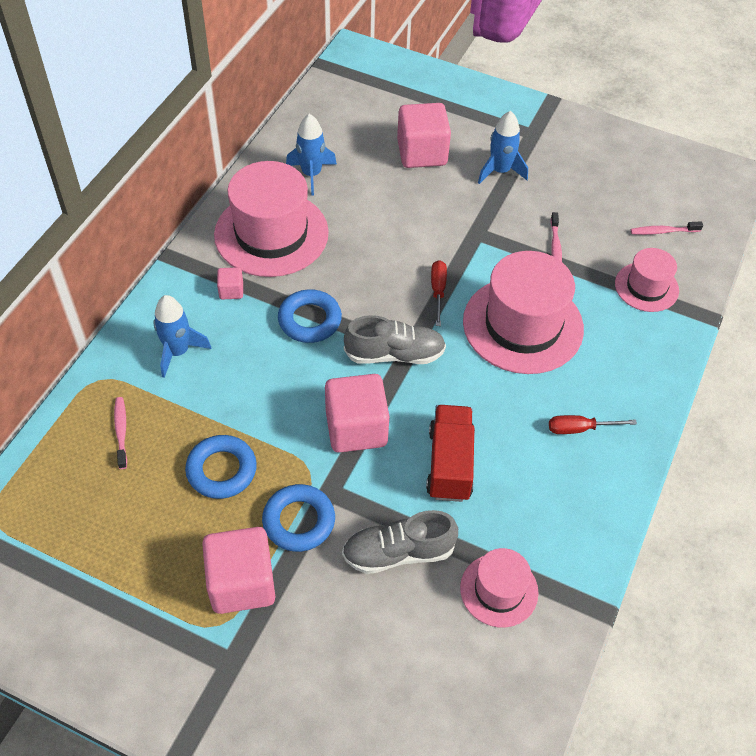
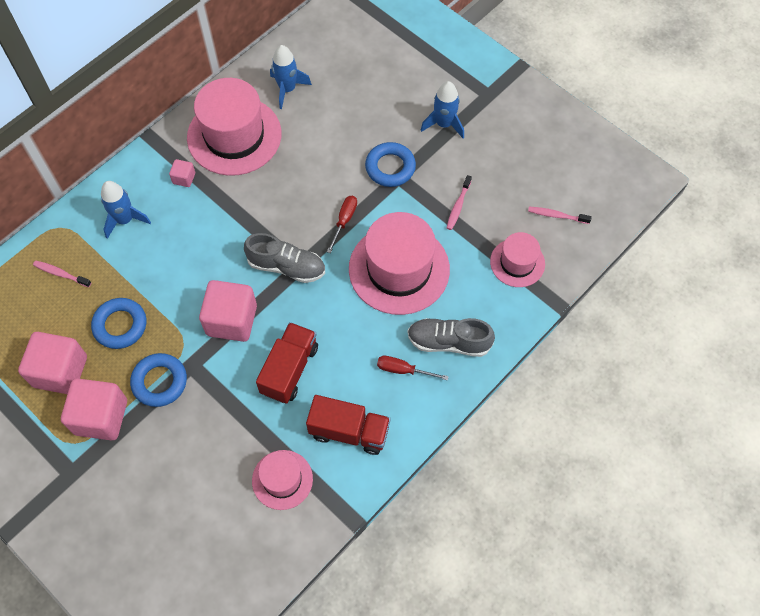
camera: 20 degrees right, 10 degrees up
pink toothbrush [114,397,127,469] -> pink toothbrush turned 75 degrees counterclockwise [33,261,92,287]
blue ring [278,289,342,343] -> blue ring moved to [365,142,416,187]
grey shoe [342,510,458,574] -> grey shoe moved to [407,318,495,357]
pink cube [397,103,451,168] -> pink cube moved to [18,332,87,394]
none -> red truck [306,395,390,455]

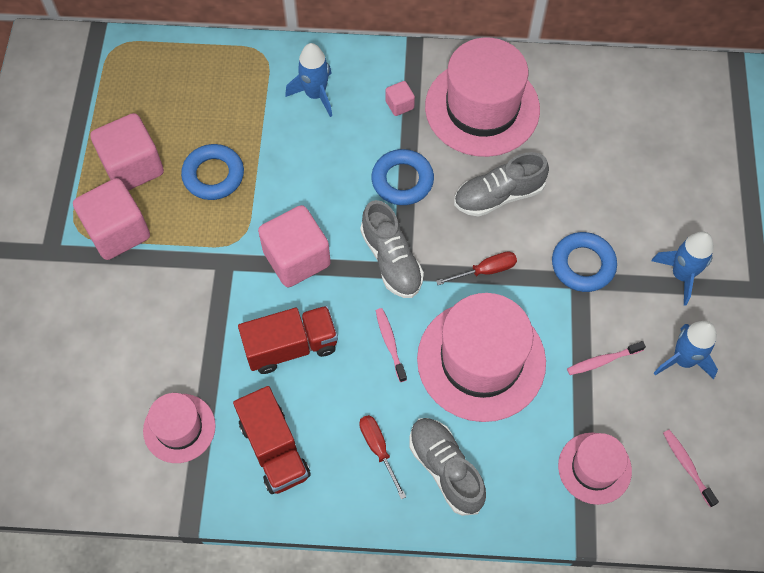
camera: 50 degrees right, 0 degrees up
pink toothbrush [33,261,92,287] -> pink toothbrush moved to [376,308,407,382]
blue ring [130,353,187,407] -> blue ring moved to [371,149,434,205]
blue rocket [270,45,312,109] -> blue rocket moved to [654,321,718,379]
none -> grey shoe [454,152,549,217]

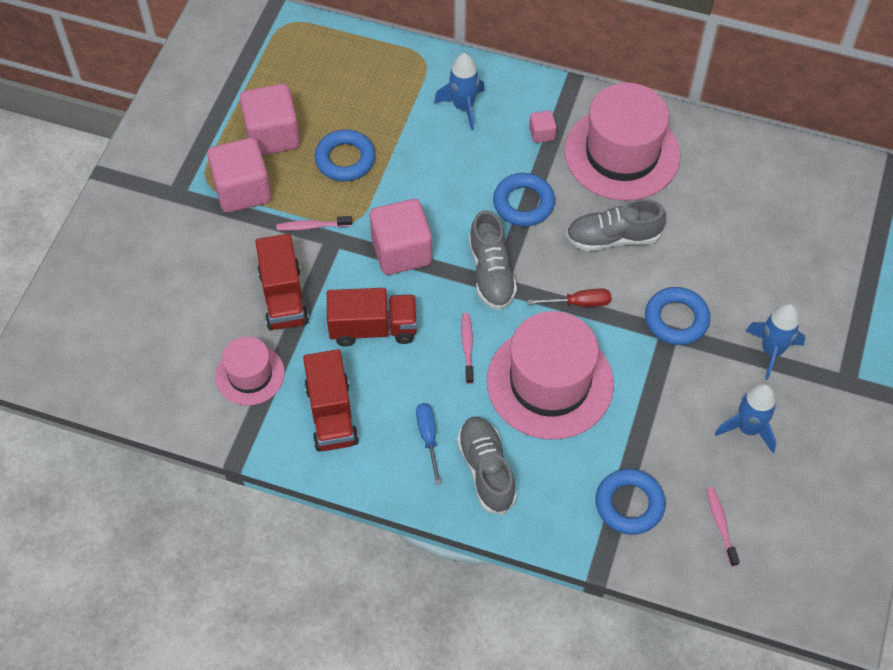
camera: 15 degrees right, 5 degrees down
red screwdriver [359,415,406,499] -> blue screwdriver [416,403,441,485]
pink hat [558,432,632,505] -> blue ring [595,468,666,535]
pink toothbrush [567,341,646,375] -> pink toothbrush moved to [277,216,352,231]
none -> red truck [255,234,309,331]

